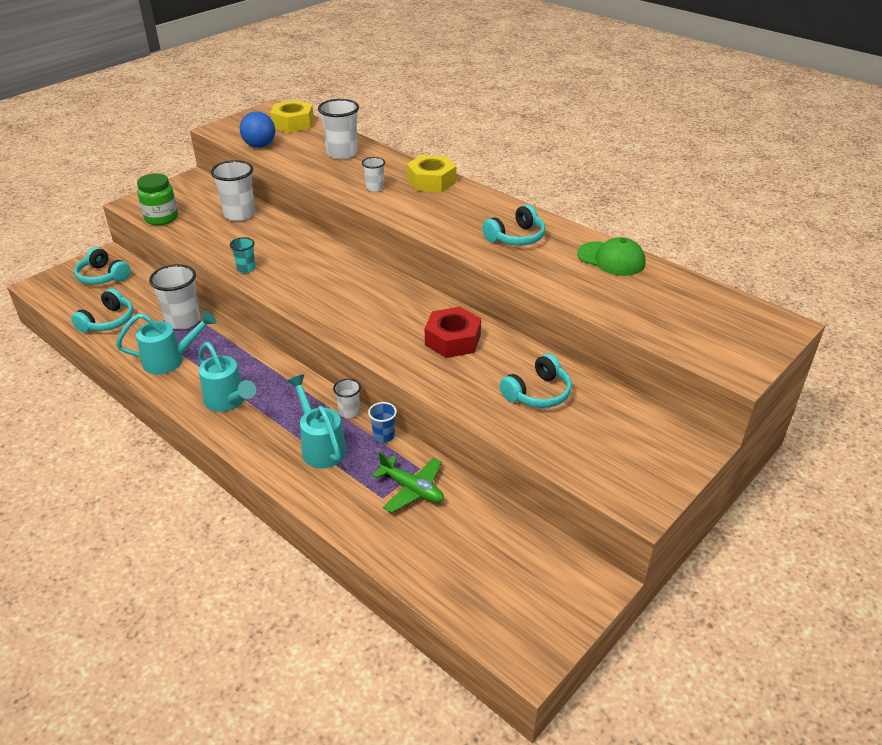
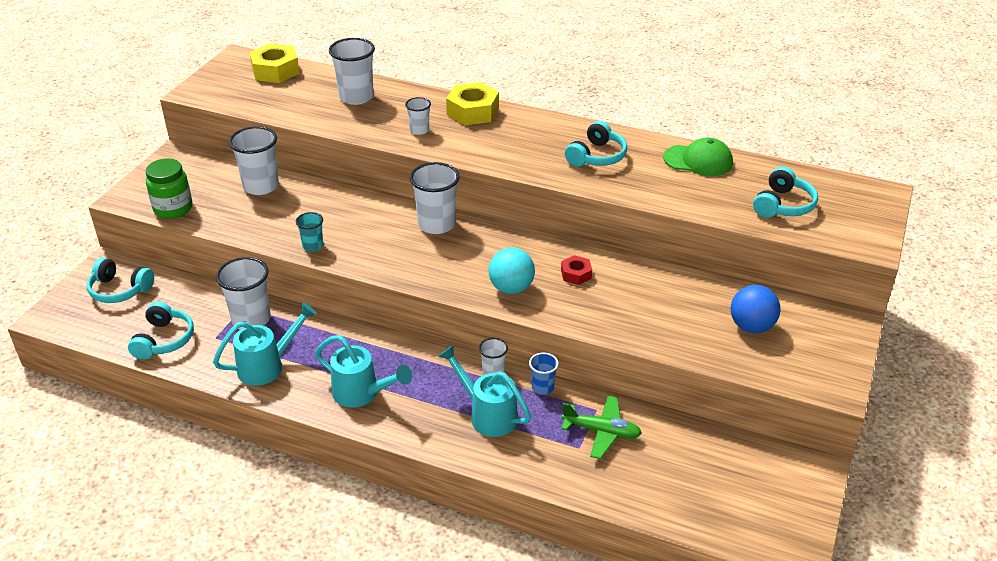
camera: 20 degrees left, 0 degrees up
blue ball [240,111,275,148] -> blue ball moved to [731,285,780,333]
red nut [425,307,481,358] -> red nut [561,255,592,285], size x0.54
turquoise headphones [499,353,572,408] -> turquoise headphones moved to [753,167,818,218]
none -> white cup [410,162,460,234]
none -> turquoise ball [488,247,535,294]

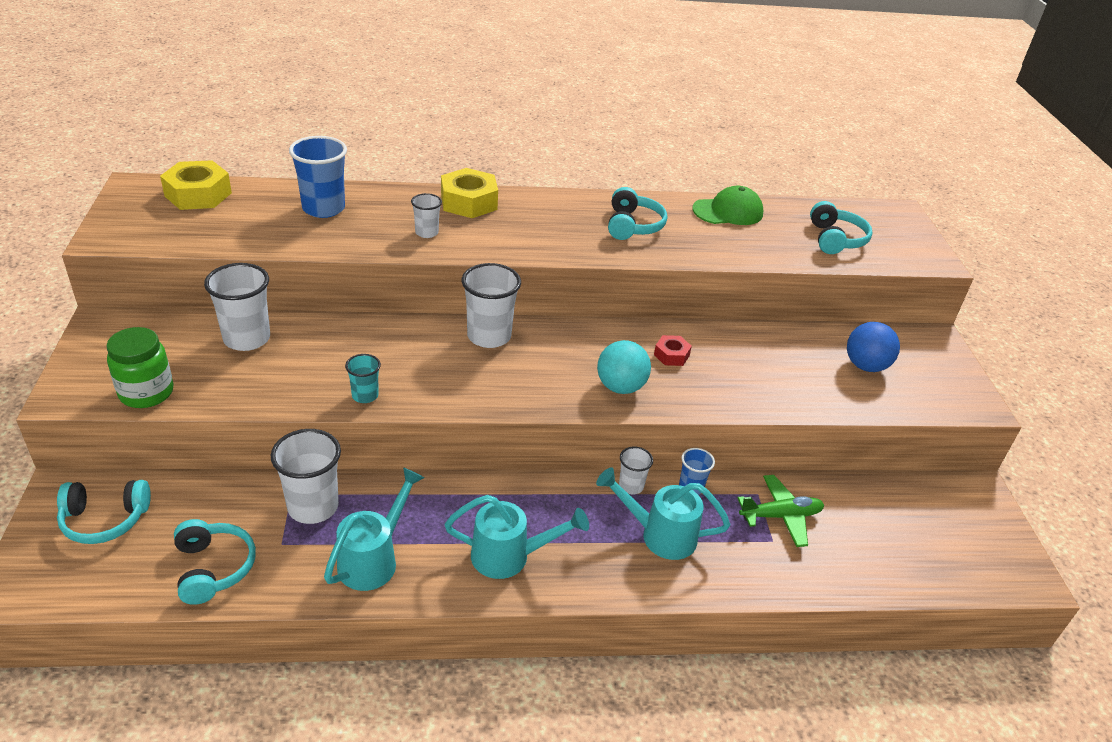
camera: 30 degrees left, 0 degrees up
white cup [329,38,375,105] -> blue cup [289,136,347,218]

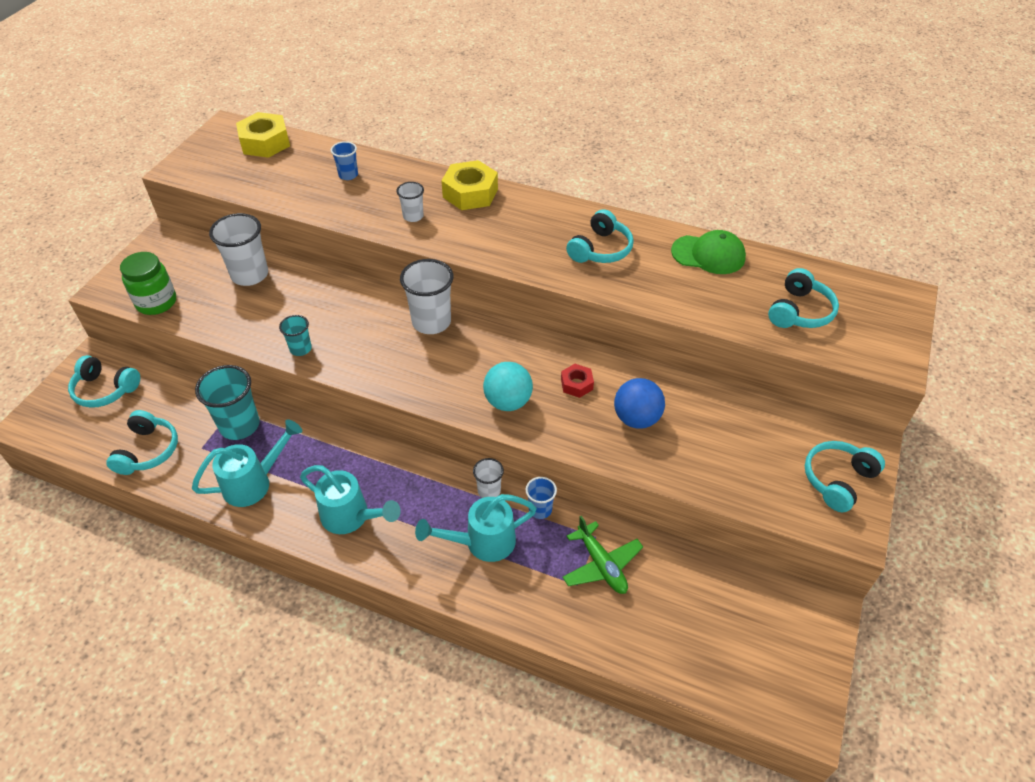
camera: 30 degrees right, 10 degrees up
white cup [271,429,341,524] -> turquoise cup [195,365,260,440]
blue cup [289,136,347,218] -> blue cup [331,141,358,180], size x0.54
turquoise watering can [596,467,730,560] -> turquoise watering can turned 60 degrees counterclockwise [415,494,537,562]
green plane [738,475,824,547] -> green plane turned 45 degrees clockwise [562,516,643,594]
blue ball [847,322,900,372] -> blue ball moved to [614,378,665,429]
none -> turquoise headphones [805,441,885,512]

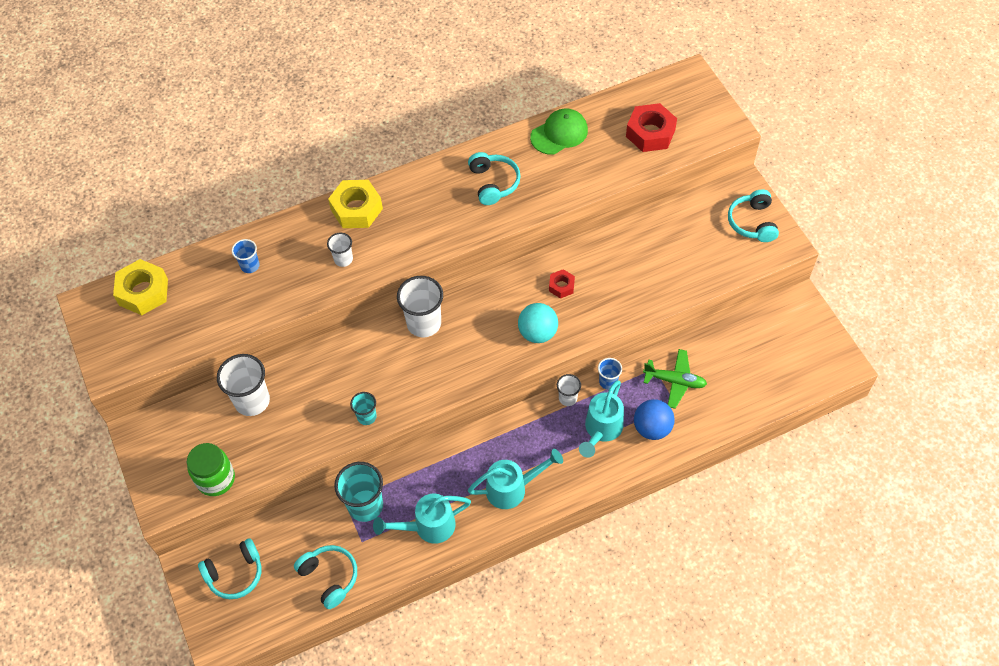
camera: 45 degrees left, 10 degrees up
turquoise watering can [192,420,302,507] -> turquoise watering can turned 120 degrees counterclockwise [373,494,471,544]
blue ball [614,378,665,429] -> blue ball moved to [634,399,675,440]
turquoise headphones [768,268,839,328] -> red nut [626,103,677,152]

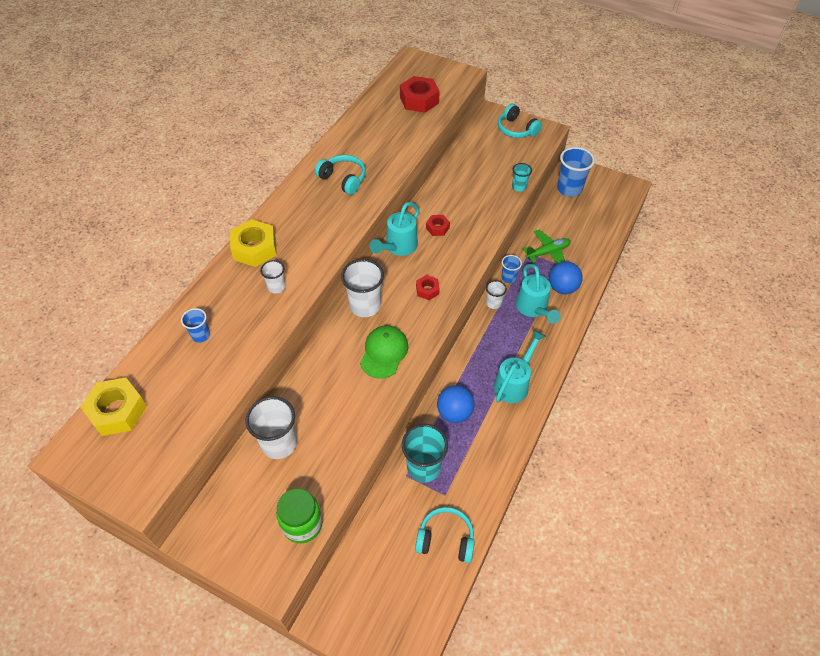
camera: 40 degrees left, 5 degrees down
turquoise headphones [198,538,261,599] -> none
turquoise cup [350,392,377,425] -> turquoise cup moved to [512,163,532,192]
turquoise watering can [373,494,471,544] -> turquoise watering can moved to [370,202,419,256]
turquoise ball [518,303,558,343] -> none
green cap [530,108,588,155] -> green cap moved to [360,325,408,379]
none -> red nut [416,275,440,300]
none -> blue ball [437,385,474,423]
none -> blue cup [557,147,595,197]

